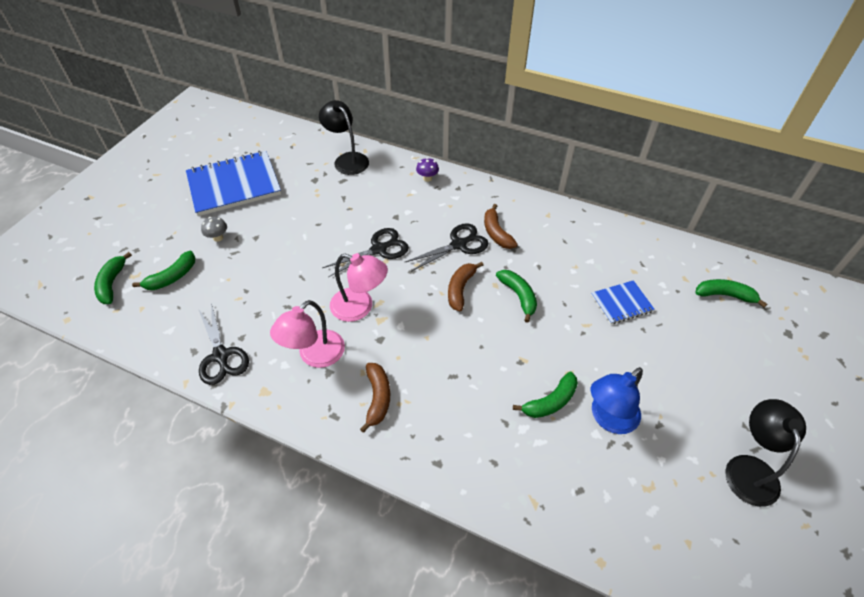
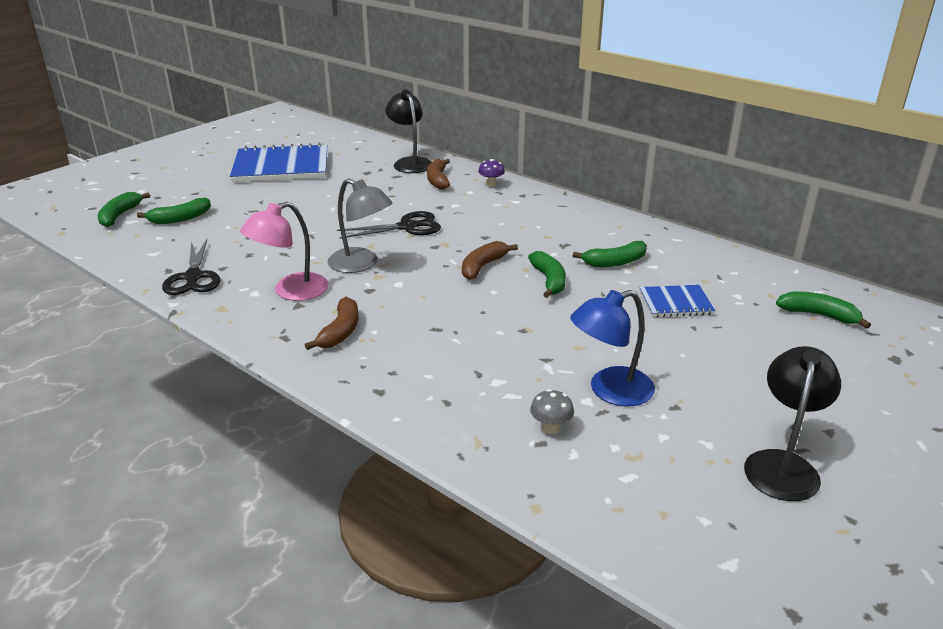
camera: 15 degrees right, 20 degrees down
grey mushroom [201,217,227,242] -> grey mushroom moved to [530,389,574,434]
pink lamp [330,253,388,322] -> grey lamp [328,178,392,273]
black scissors [405,223,489,272] -> none
brown banana [484,204,518,249] -> brown banana moved to [427,159,450,189]
green banana [513,372,578,418] -> green banana moved to [573,241,647,267]

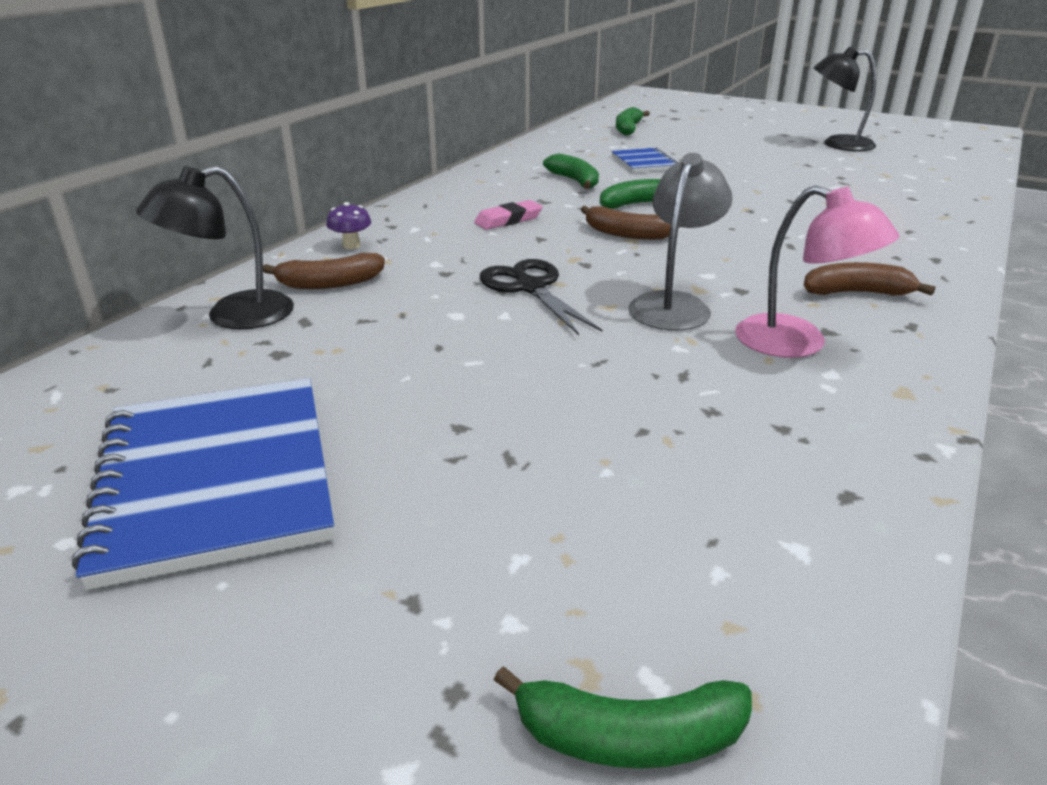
camera: 100 degrees left, 0 degrees up
green banana [137,198,211,224] -> none
black scissors [162,239,220,295] -> none
grey mushroom [530,389,574,434] -> none
blue lamp [570,290,655,406] -> none
none -> pink eraser [474,200,543,230]

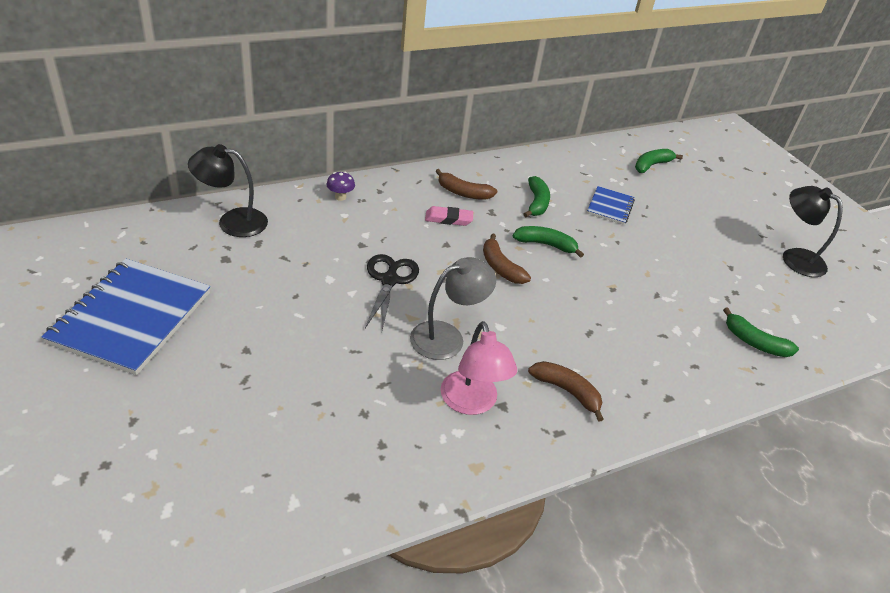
camera: 30 degrees right, 10 degrees up
brown banana [263,253,385,289] -> brown banana moved to [436,169,497,200]
green banana [494,666,752,769] -> green banana moved to [723,307,799,357]

